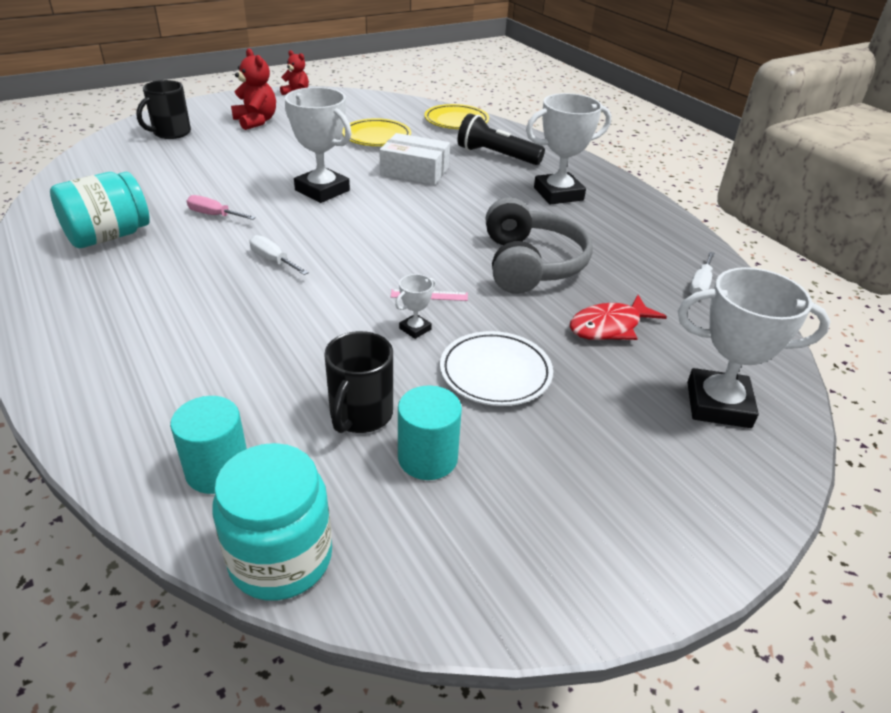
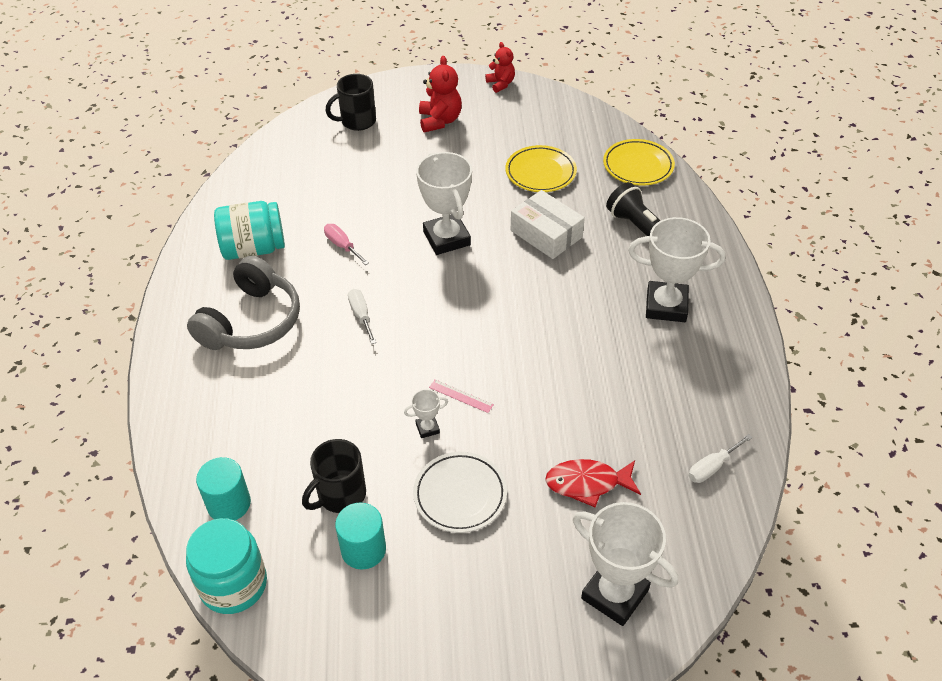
camera: 30 degrees right, 10 degrees up
grey headphones [486,197,593,294] -> grey headphones moved to [187,256,300,350]

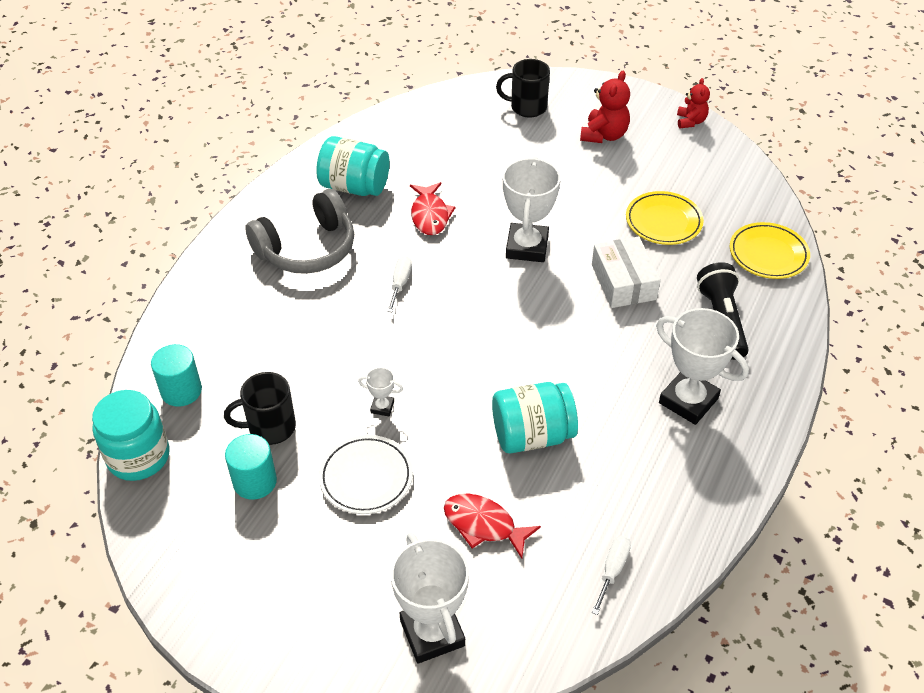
camera: 30 degrees right, 0 degrees up
pink screwdriver [324,224,369,265] -> red fish [410,182,456,235]
pink ruler [429,380,494,413] -> none
white screwdriver [688,434,753,483] -> white screwdriver turned 120 degrees clockwise [592,536,631,615]
none -> turquoise jar [492,382,578,453]

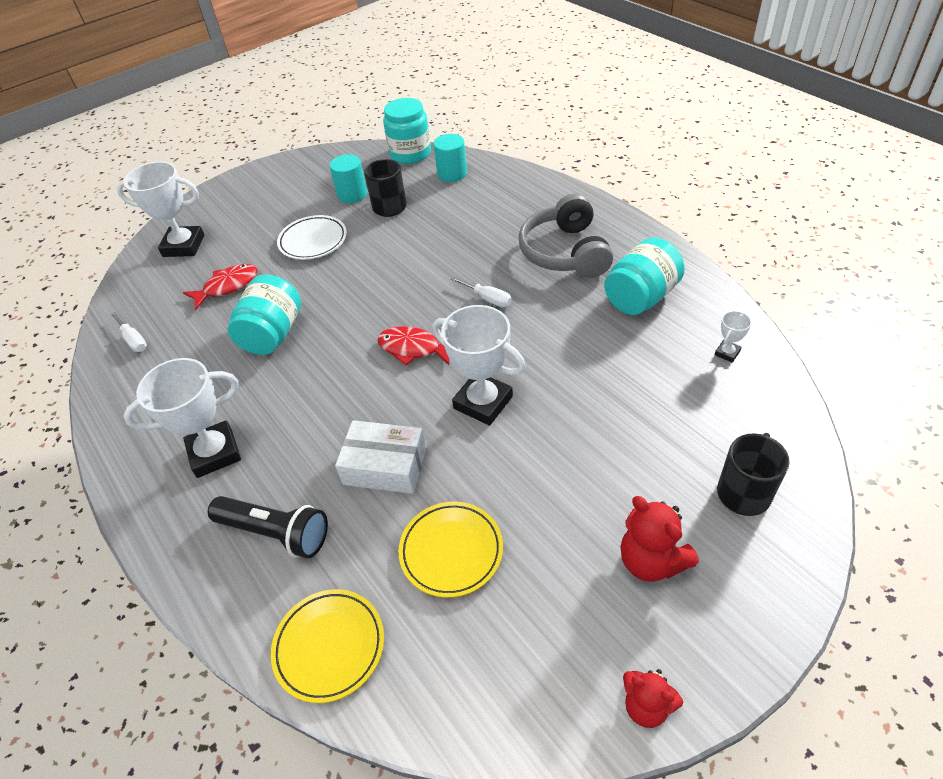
camera: 120 degrees right, 0 degrees up
white trophy [358,367,403,416] -> white trophy moved to [715,311,752,363]
red fish [410,182,456,235] -> red fish moved to [377,326,449,366]

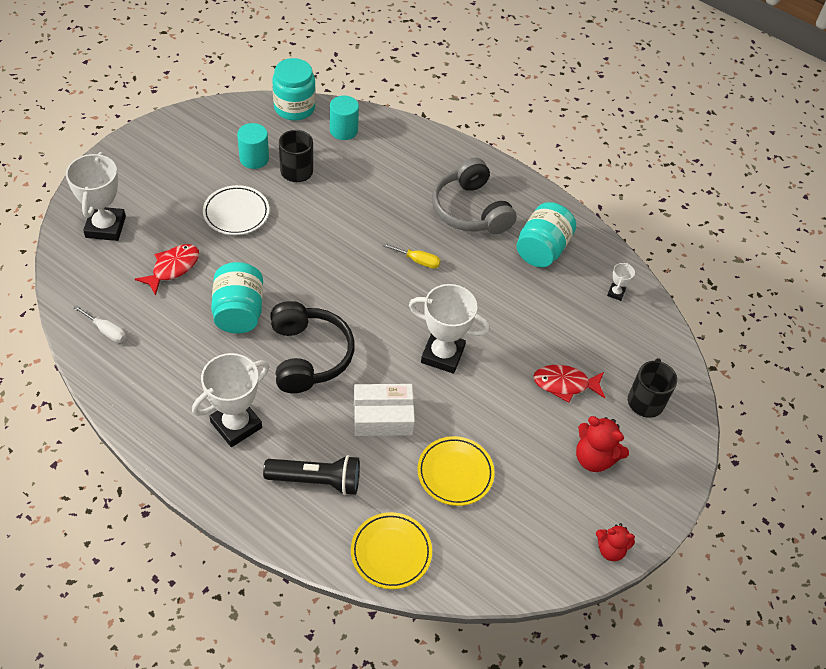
camera: 25 degrees left, 5 degrees up
white trophy [117,161,204,257] -> white trophy turned 75 degrees counterclockwise [66,152,126,241]
red fish [377,326,449,366] -> red fish moved to [533,365,605,403]
white screwdriver [450,277,512,307] -> yellow screwdriver [382,243,441,269]
none -> black headphones [270,301,355,393]

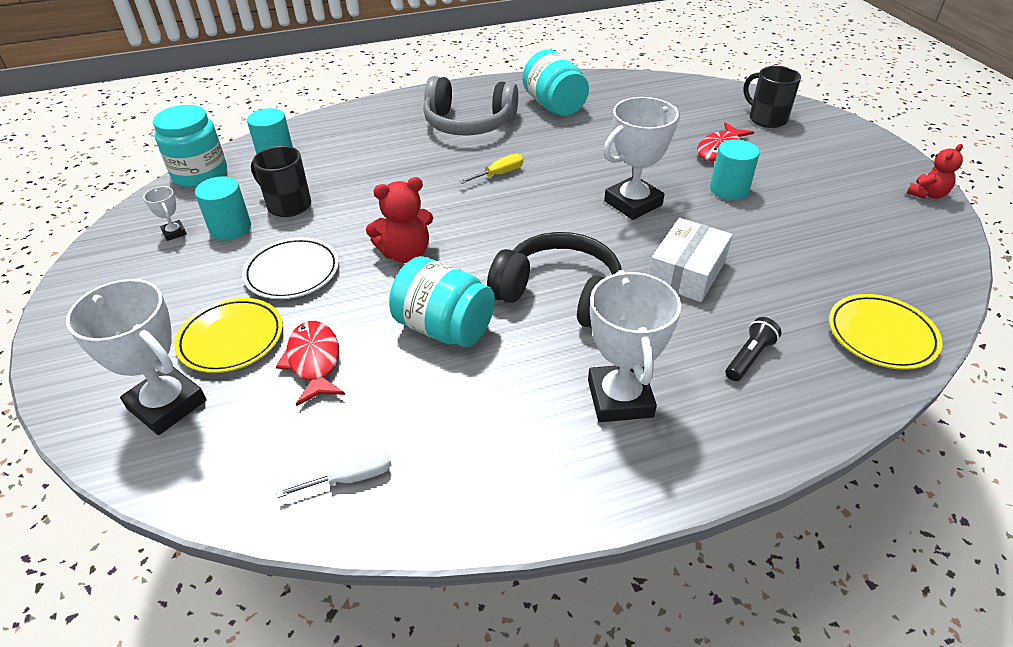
camera: 50 degrees left, 10 degrees down
black flashlight [263,455,360,495] -> black flashlight [725,317,782,381], size x0.58
yellow plate [417,436,495,506] -> yellow plate moved to [174,298,283,373]
red teddy bear [576,416,629,472] -> red teddy bear moved to [366,177,433,263]
white trophy [607,263,635,301] -> white trophy moved to [143,186,187,241]
none -> turquoise cylinder [710,139,760,200]

